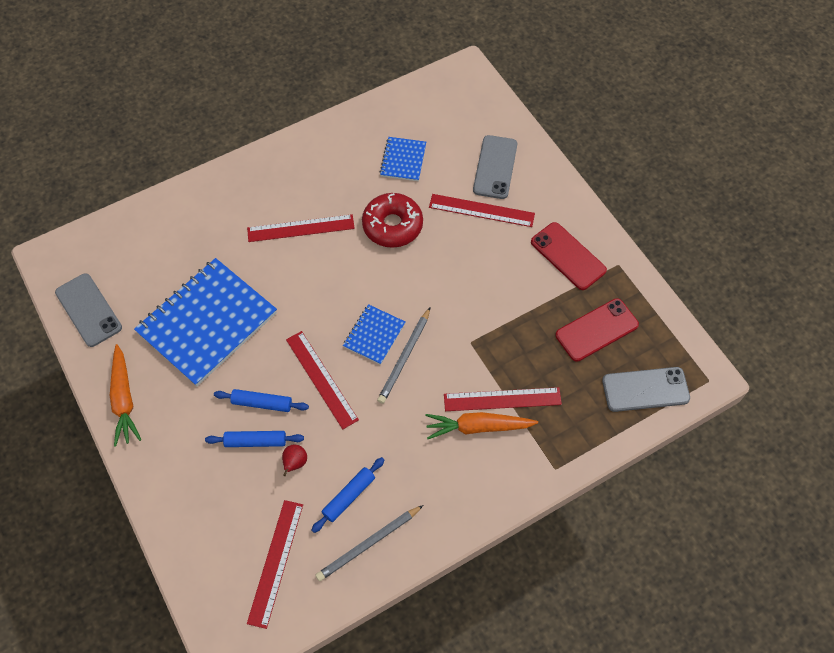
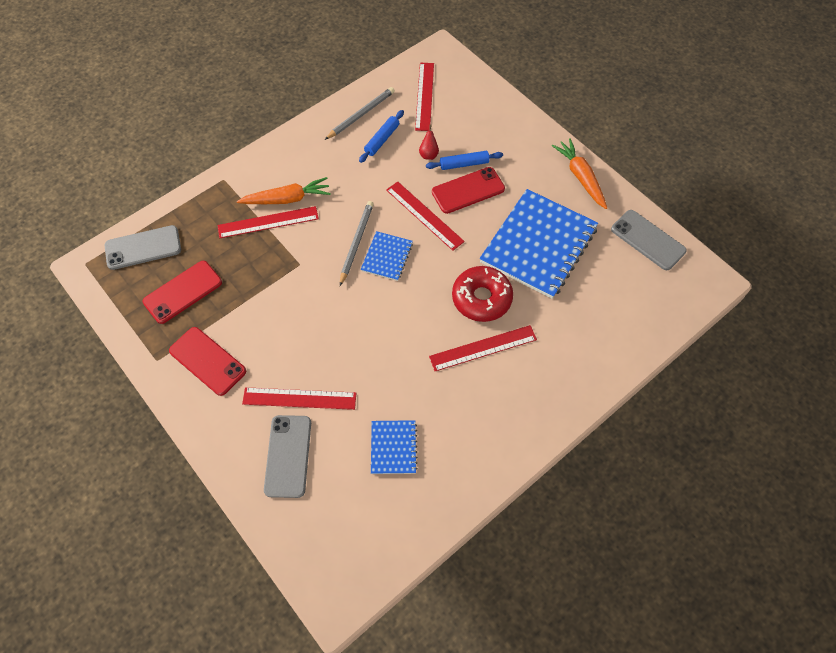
camera: 170 degrees right, 0 degrees up
blue rolling pin [214,389,309,412] -> red phone [432,167,505,214]
red donut [362,193,423,248] -> red donut moved to [452,266,513,322]

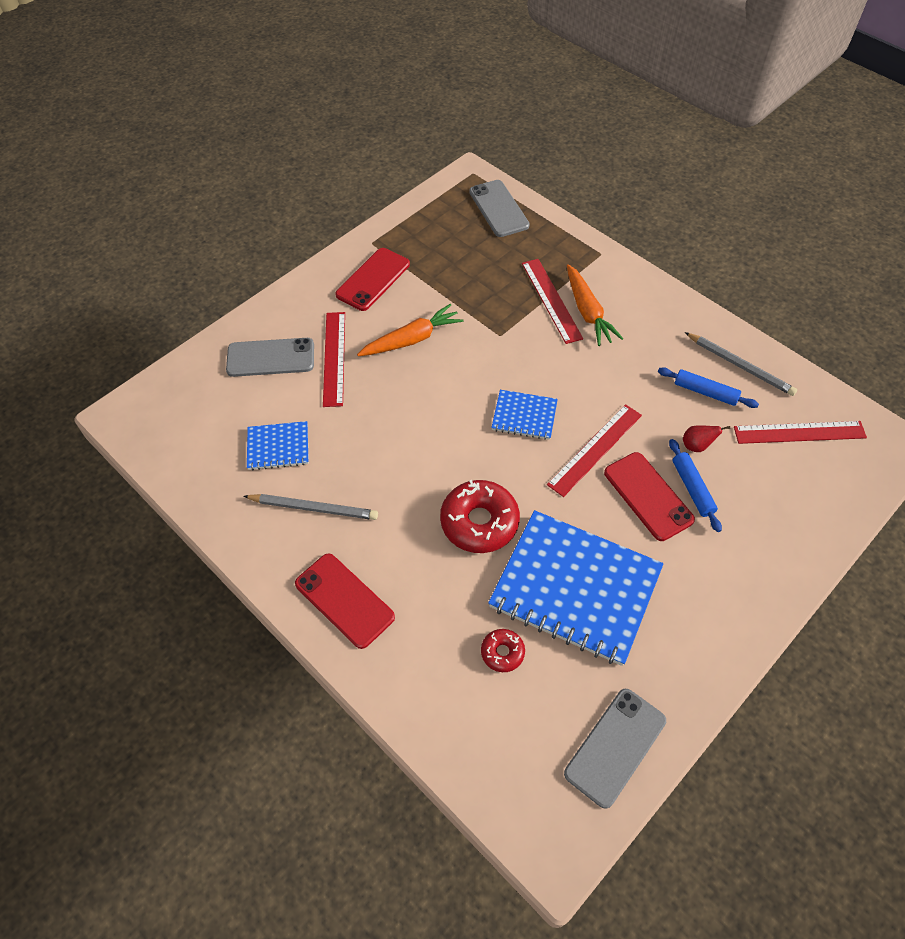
camera: 85 degrees right, 5 degrees down
red phone [143,261,222,324] -> red phone moved to [295,553,395,649]
grey pencil [340,201,374,286] -> grey pencil moved to [243,494,378,520]
red ruler [429,325,537,371] -> none
orange carrot [552,138,607,209] -> orange carrot moved to [357,304,464,356]
none -> red donut [481,629,525,672]

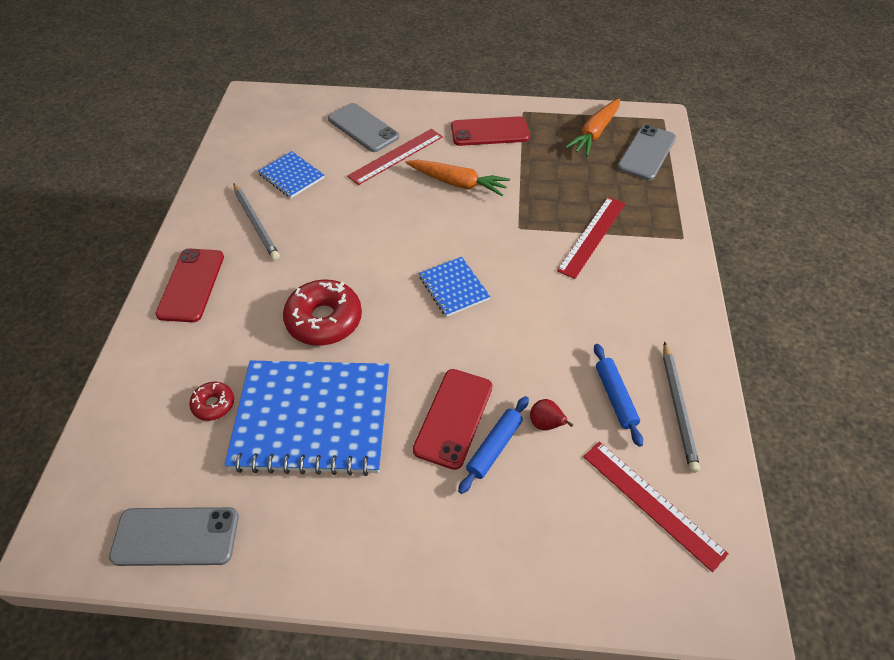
camera: 50 degrees right, 5 degrees down
blue notebook [488,510,664,666] -> blue notebook turned 75 degrees counterclockwise [224,361,389,476]
red ruler [547,404,642,497] -> none
orange carrot [567,264,623,346] -> orange carrot moved to [565,98,620,156]

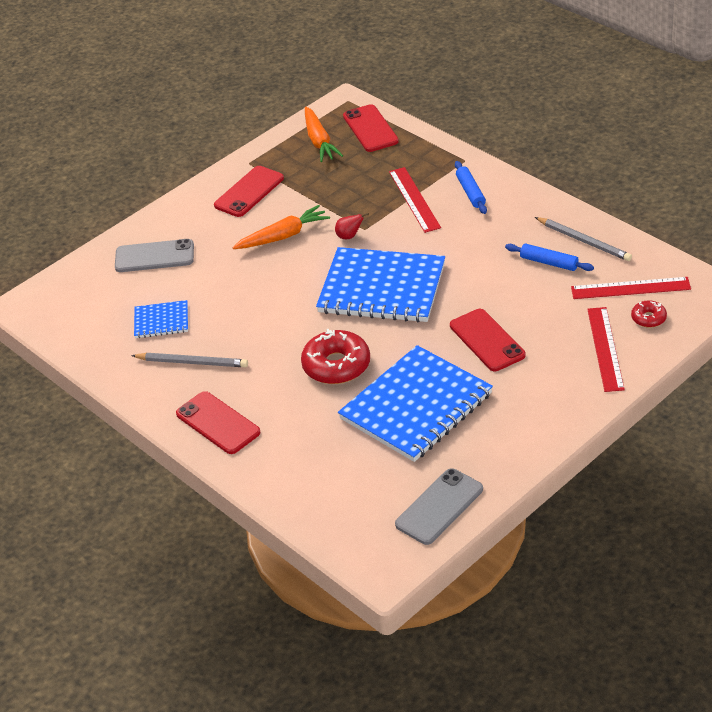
camera: 45 degrees left, 10 degrees down
red donut [189,382,234,421] -> red donut moved to [631,300,667,328]
red ruler [347,129,443,185] -> red ruler moved to [587,307,625,392]
blue notebook [419,257,491,317] -> blue notebook [316,247,445,322], size x2.10
blue rolling pin [458,396,529,494] -> blue rolling pin moved to [455,161,487,214]
red pear [530,399,573,431] -> red pear moved to [335,213,369,239]
grey phone [617,125,676,180] -> red phone [343,104,399,152]

